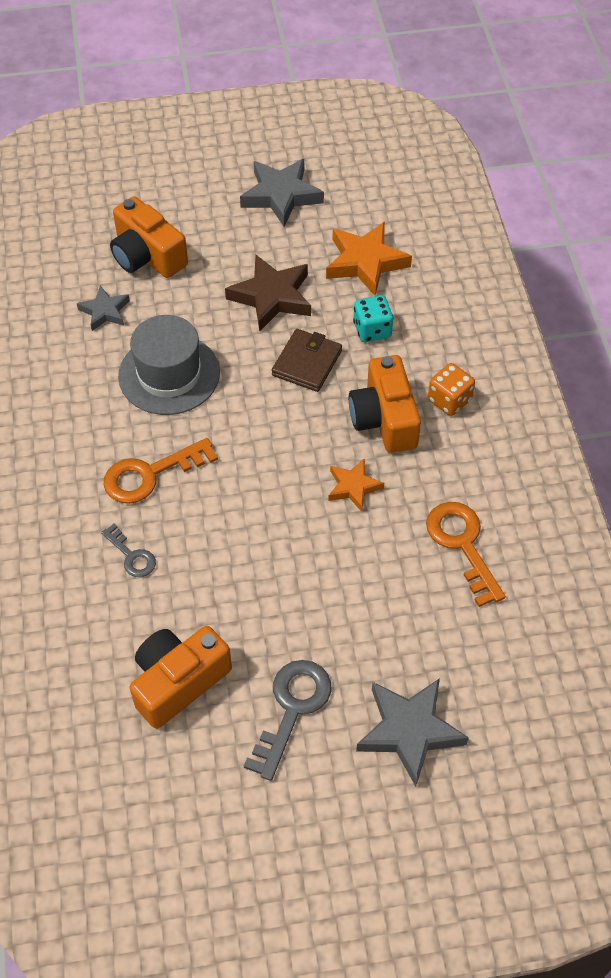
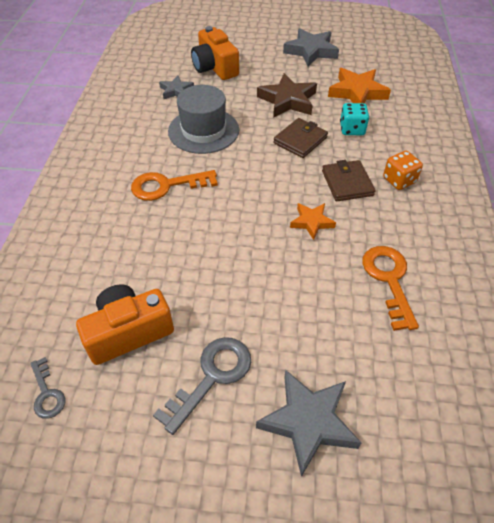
camera: 15 degrees right, 5 degrees down
grey key [101,524,156,577] -> grey key moved to [30,357,65,419]
orange camera [349,355,421,453] -> brown wallet [322,160,375,201]

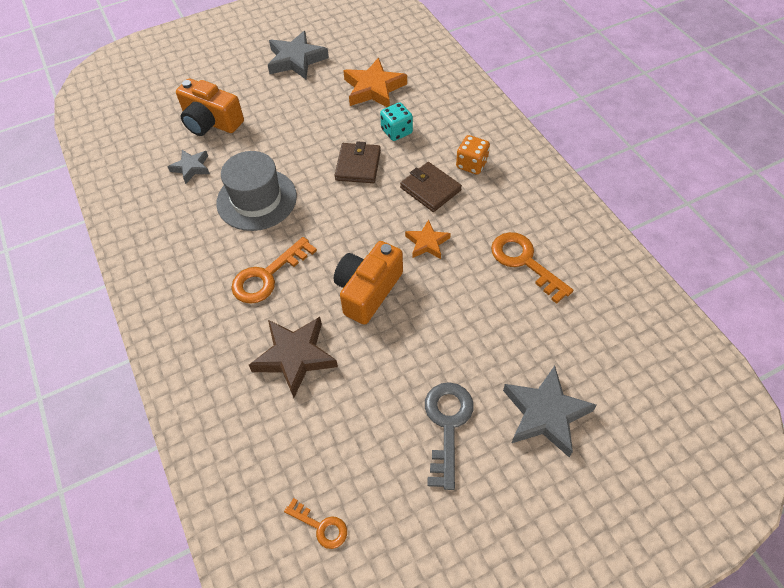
camera: 30 degrees left, 5 degrees up
grey key [30,357,65,419] -> orange key [284,498,347,549]
orange camera [76,284,174,365] -> orange camera moved to [334,241,403,325]
brown star [257,73,317,118] -> brown star moved to [249,317,338,398]

